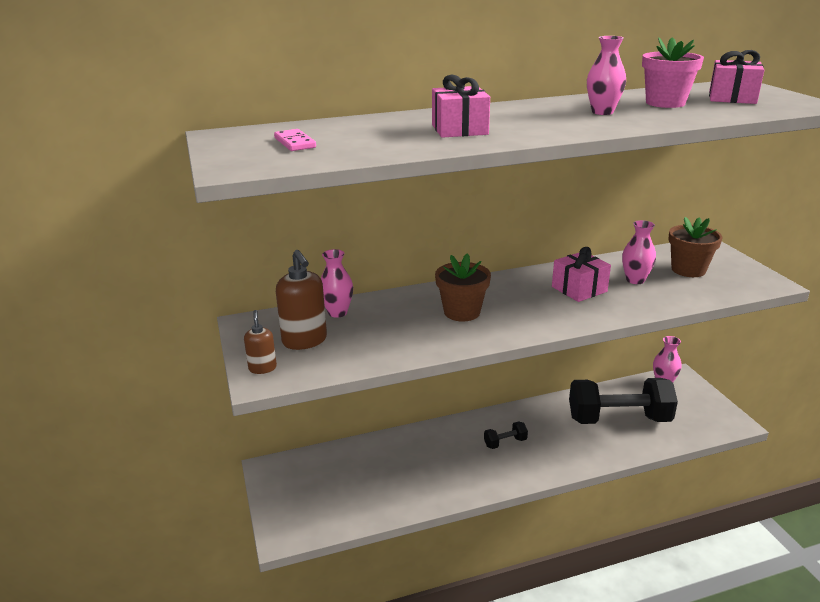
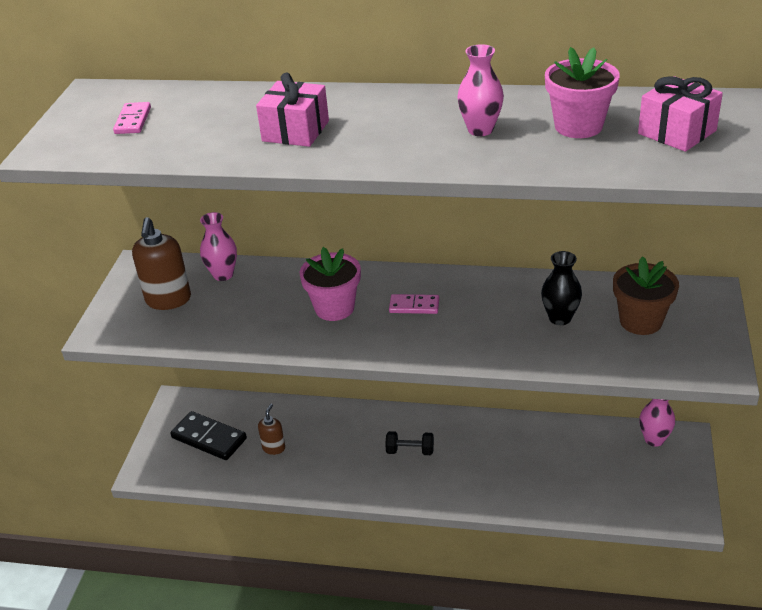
camera: 30 degrees right, 10 degrees up
brown soap dispenser [244,310,277,374] -> brown soap dispenser moved to [258,404,285,455]
brown flower pot [435,253,491,321] -> pink flower pot [300,247,361,321]
pink gift [552,247,611,302] -> none
black dumbbell [569,378,678,424] -> none
pink vase [622,220,656,284] -> black vase [541,251,582,325]
none -> black domino [170,411,247,460]
none -> pink domino [389,294,439,314]

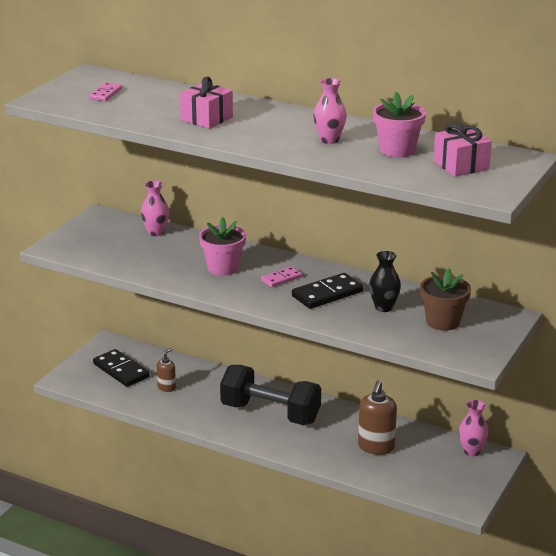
camera: 15 degrees right, 10 degrees down
brown soap dispenser [132,217,191,310] -> brown soap dispenser moved to [358,380,397,455]
black dumbbell [385,431,434,455] -> black dumbbell [220,365,321,425], size x2.42
pink domino [389,294,439,314] -> pink domino turned 60 degrees counterclockwise [261,266,302,287]
none -> black domino [292,273,363,309]

